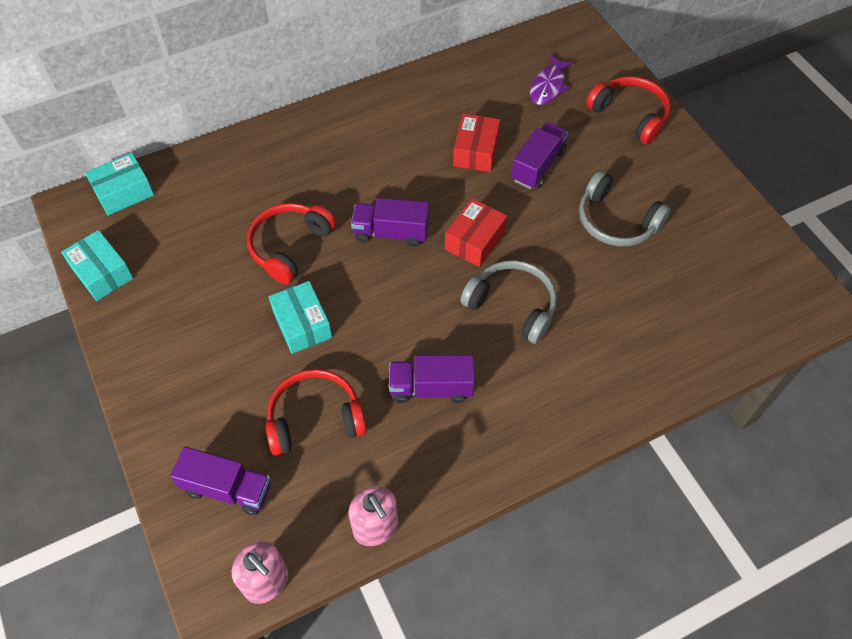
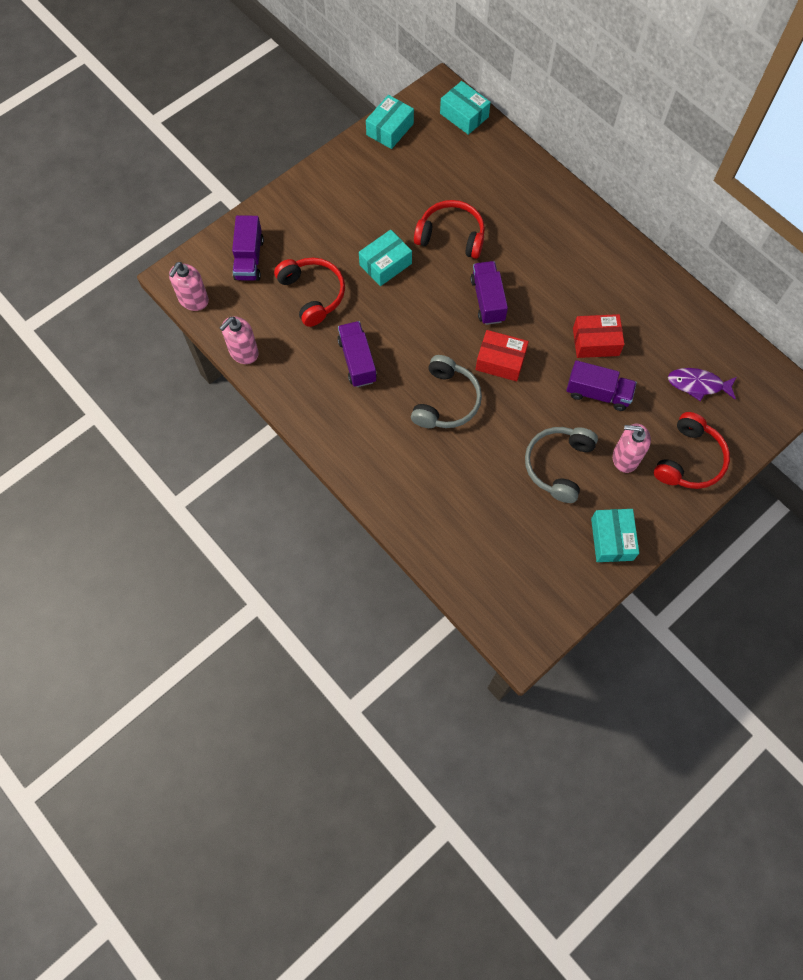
camera: 75 degrees right, 10 degrees up
none -> turquoise box [591,509,639,562]
none -> pink soap dispenser [613,424,651,473]

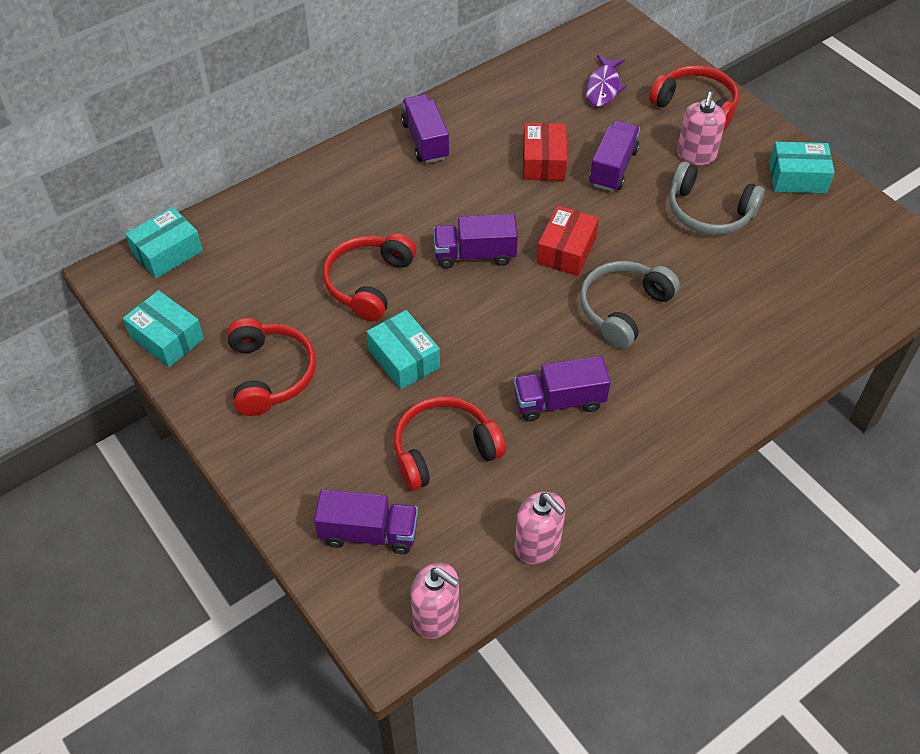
camera: 85 degrees left, 15 degrees down
grey headphones [411,355,482,428] -> grey headphones turned 75 degrees counterclockwise [580,261,680,349]
none -> red headphones [227,318,316,416]
none -> purple truck [401,94,449,163]

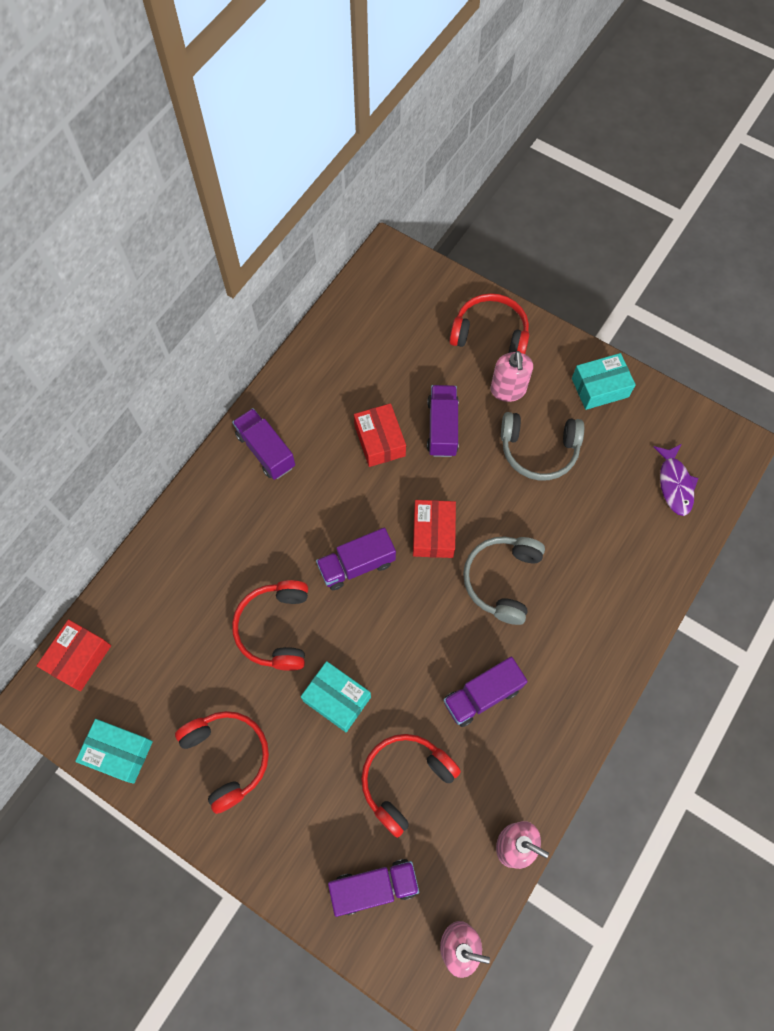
camera: 20 degrees left, 15 degrees up
turquoise box [125,207,203,278] -> red box [37,619,111,691]
purple fish [586,55,627,107] -> purple fish moved to [654,444,698,516]

